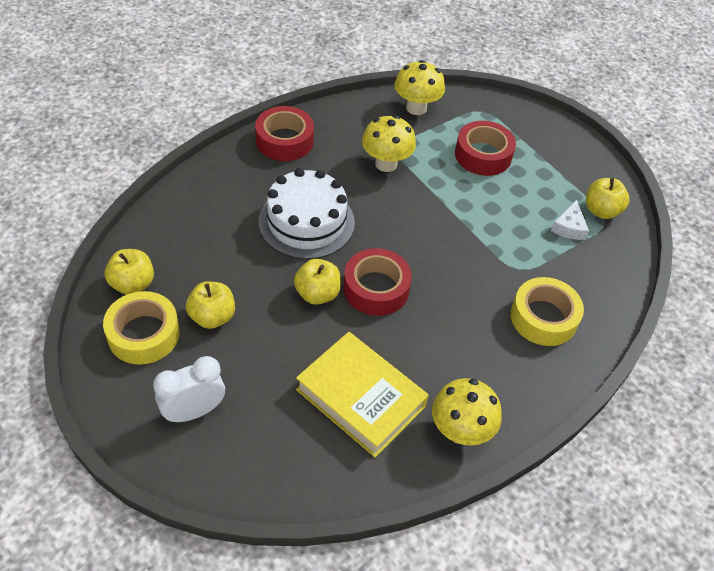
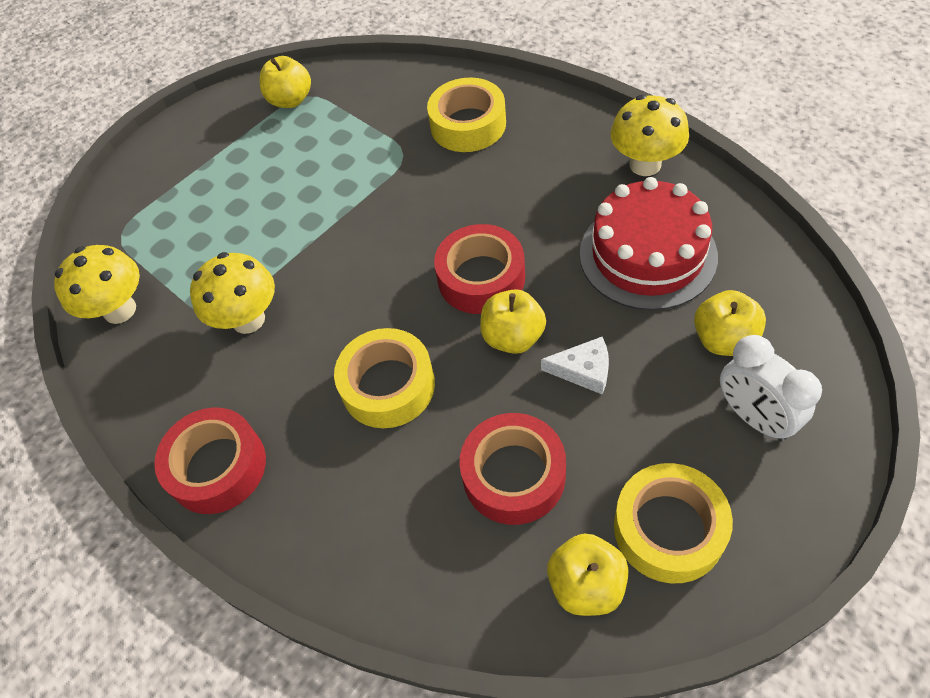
camera: 90 degrees left, 5 degrees up
yellow apple [186,281,235,329] -> yellow apple moved to [694,290,766,356]
white cake [259,168,355,259] -> yellow tape [334,328,435,428]
yellow book [296,332,429,457] -> red cake [580,177,718,310]
red tape [455,121,516,176] -> red tape moved to [460,413,566,525]
white cheese [551,200,589,240] -> white cheese moved to [541,337,609,394]

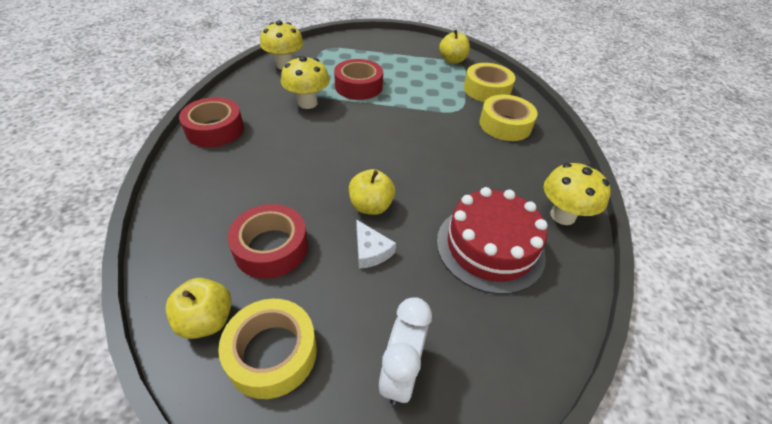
camera: 45 degrees right, 10 degrees down
yellow tape [334,328,435,428] -> yellow tape moved to [464,63,515,102]
red tape [434,224,525,314] -> red tape moved to [334,59,383,100]
yellow apple [694,290,766,356] -> none

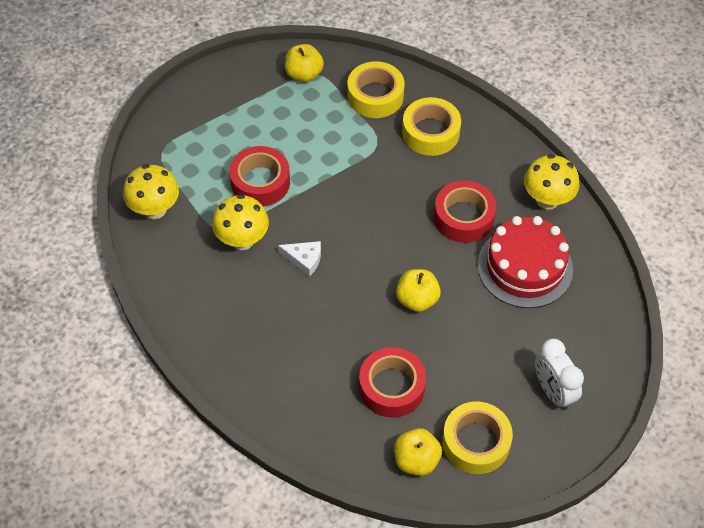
camera: 40 degrees left, 10 degrees up
red tape [179,97,244,147] -> red tape moved to [434,181,496,243]
white cheese [356,219,396,269] -> white cheese moved to [278,241,321,277]

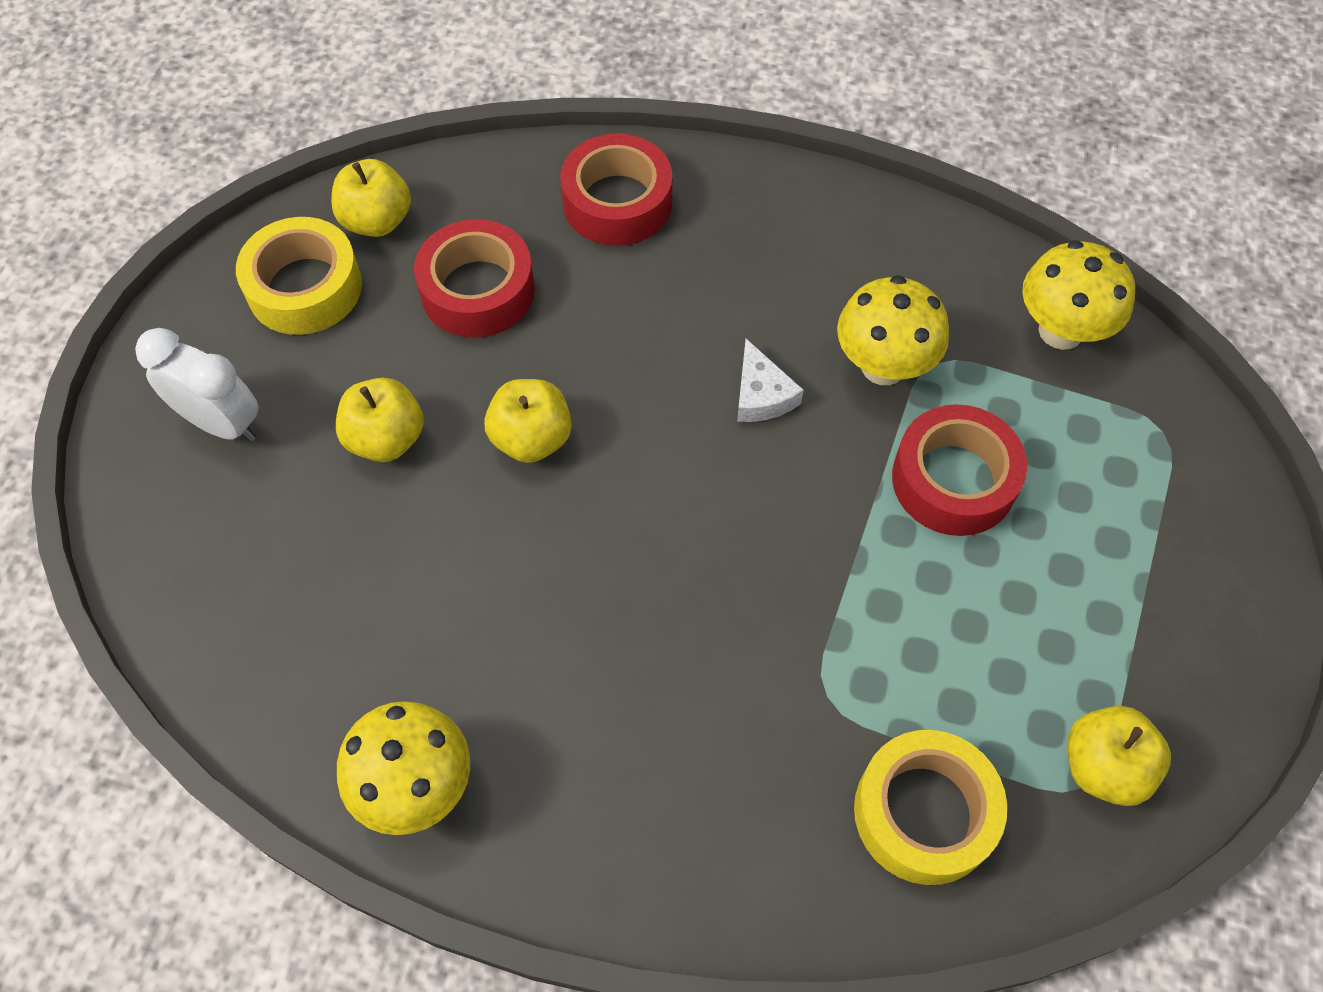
camera: 145 degrees right, 5 degrees up
white cheese [278,241,321,277] -> white cheese turned 90 degrees counterclockwise [737,339,804,422]
yellow tape [402,97,461,156] -> none
red tape [434,181,496,243] -> red tape moved to [560,133,672,246]
red cake [478,216,573,308] -> none
none -> yellow apple [336,378,424,462]

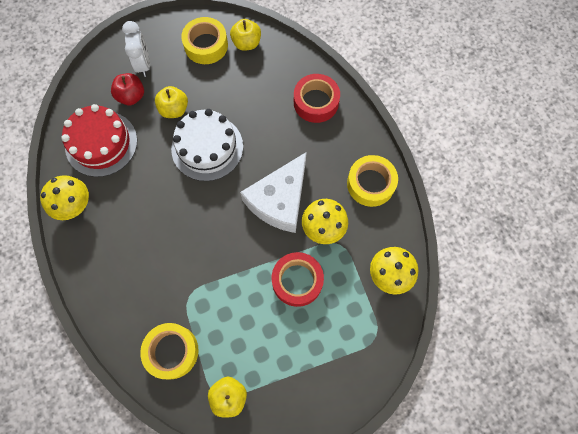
camera: 50 degrees right, 10 degrees up
red tape [414,219,535,338] -> none
yellow apple [484,379,572,463] -> white cake [171,109,243,181]
white cheese [737,339,804,422] -> white cheese [240,152,307,233], size x2.30
none -> red cake [61,104,137,177]
none -> red apple [111,73,144,105]
none -> yellow tape [347,155,398,207]

